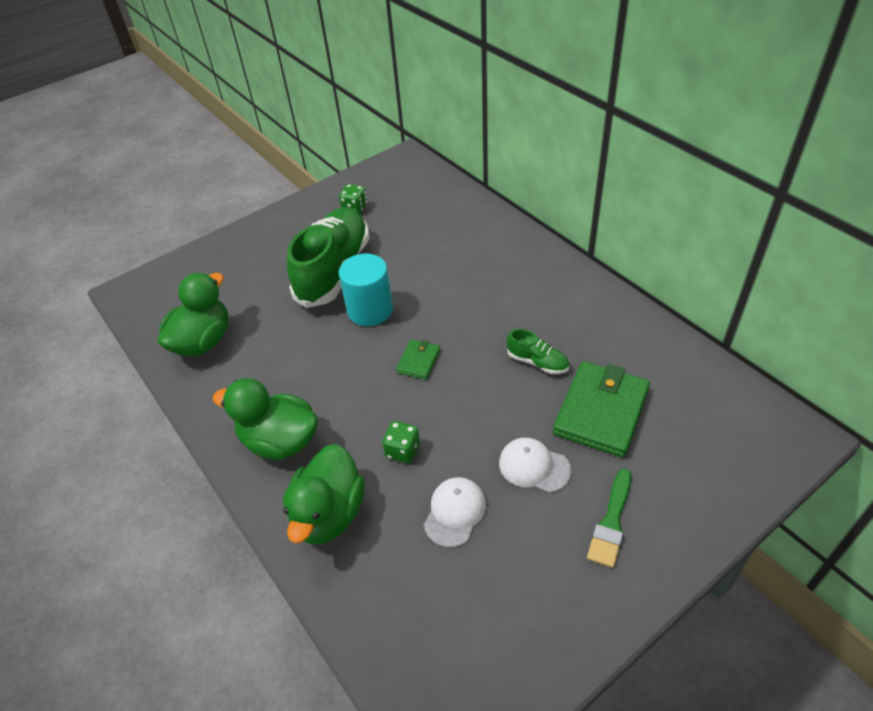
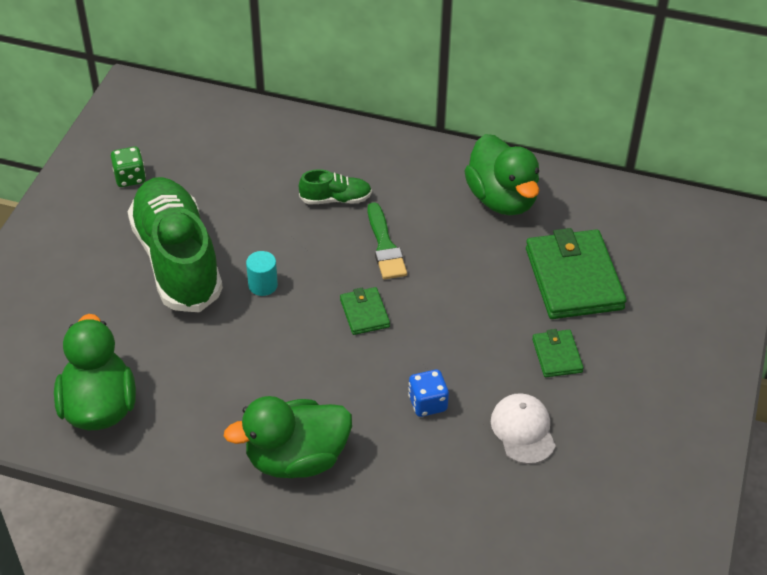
camera: 40 degrees left, 0 degrees up
green duck [283,444,365,544] -> green duck moved to [464,134,539,215]
turquoise cylinder [339,254,393,326] -> turquoise cylinder [246,251,278,296], size x0.51
green dice [382,421,420,463] -> blue dice [408,370,449,417]
white cap [499,438,571,493] -> green wallet [532,329,584,377]
green shoe [507,329,569,374] -> green shoe moved to [299,169,372,204]
green brush [587,469,631,568] -> green brush moved to [368,202,407,279]

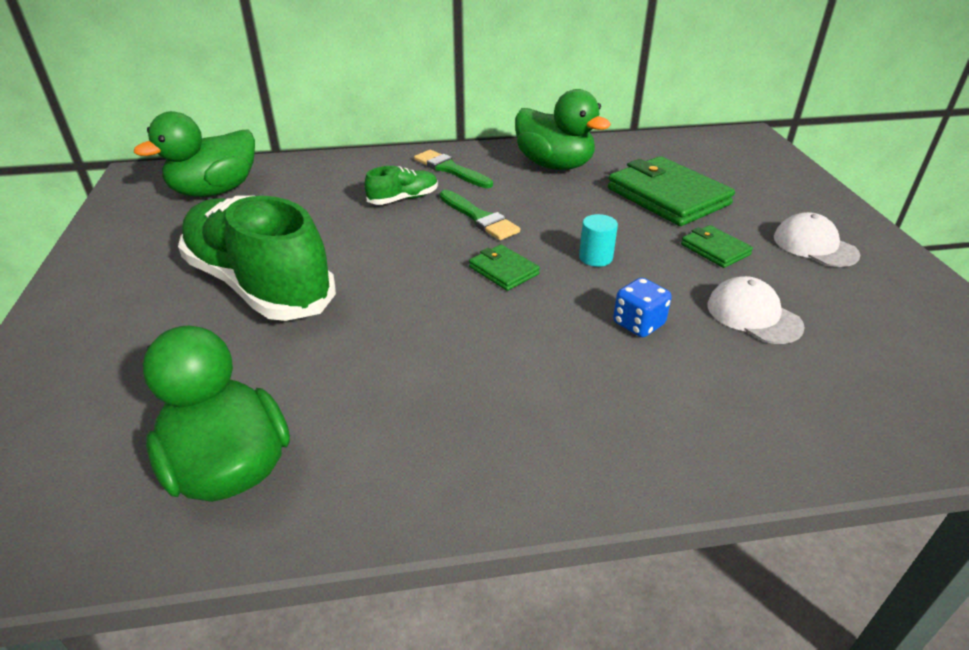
camera: 25 degrees left, 10 degrees down
green dice [111,147,146,187] -> none
green duck [224,396,352,478] -> green duck moved to [134,111,255,197]
turquoise cylinder [246,251,278,296] -> turquoise cylinder moved to [579,214,618,267]
none -> green brush [414,150,493,188]
none -> white cap [774,212,860,267]

